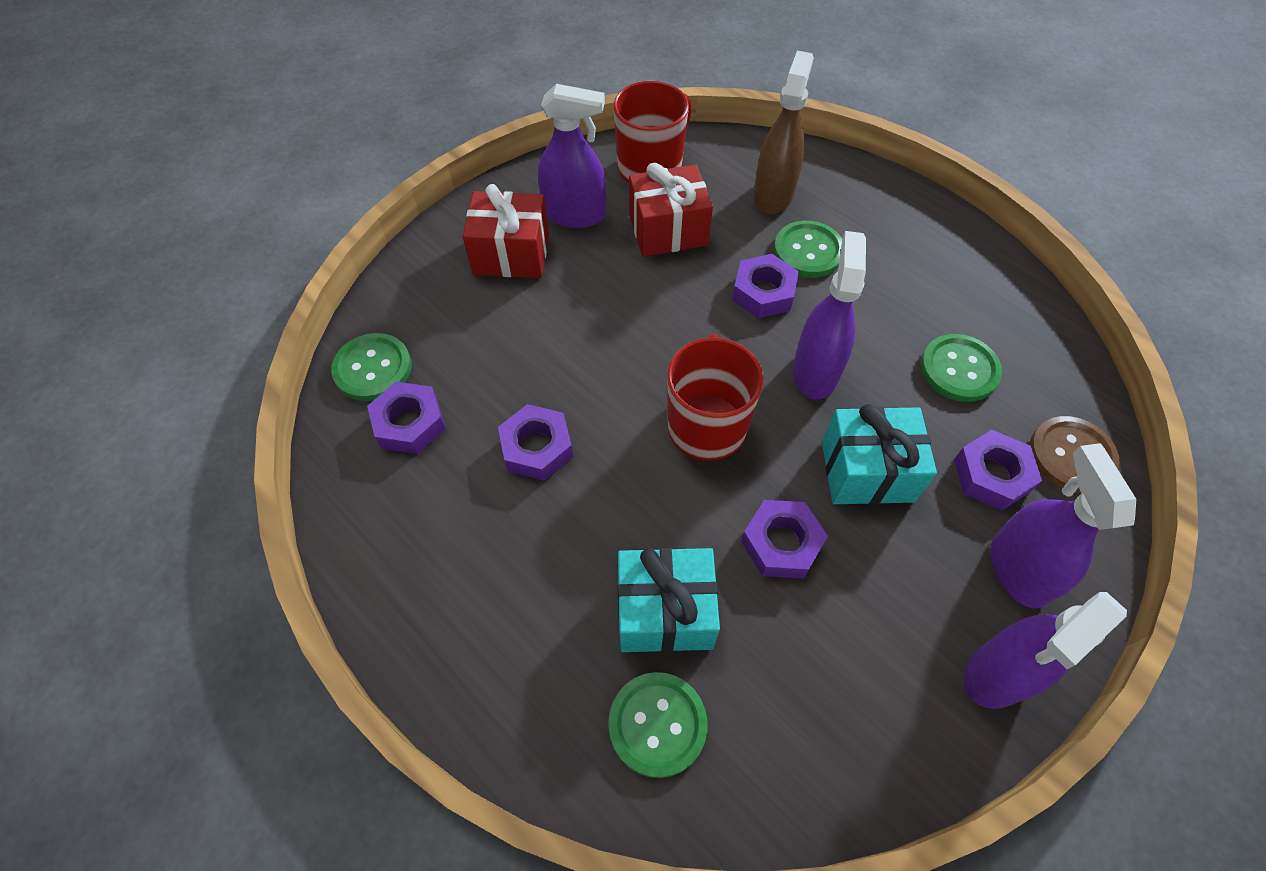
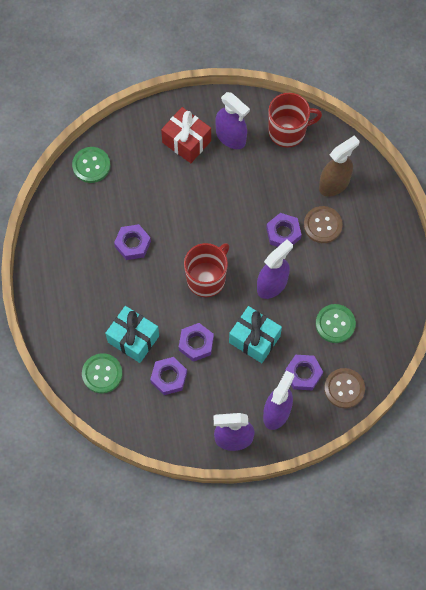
camera: 35 degrees right, 10 degrees up
purple nut [367,382,446,454] -> purple nut moved to [150,357,187,395]
red gift [629,163,713,257] -> none
green button [774,220,842,278] -> brown button [304,206,343,243]

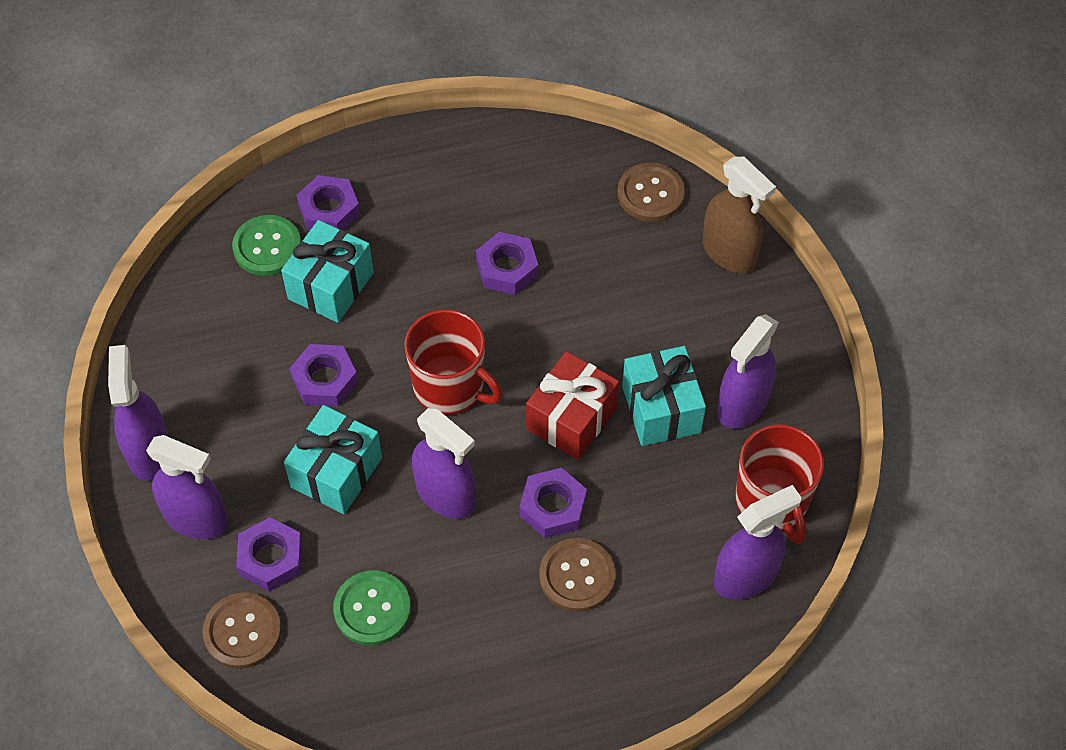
camera: 85 degrees right, 10 degrees down
green button [72,147,110,183] -> brown button [617,163,685,222]
purple nut [150,357,187,395] -> purple nut moved to [297,175,360,231]
red gift [161,107,211,163] -> red gift moved to [526,351,619,460]
brown spray bottle [319,135,359,197] -> brown spray bottle moved to [703,157,776,273]
none -> turquoise gift [622,346,706,446]
none -> purple spray bottle [714,485,802,600]

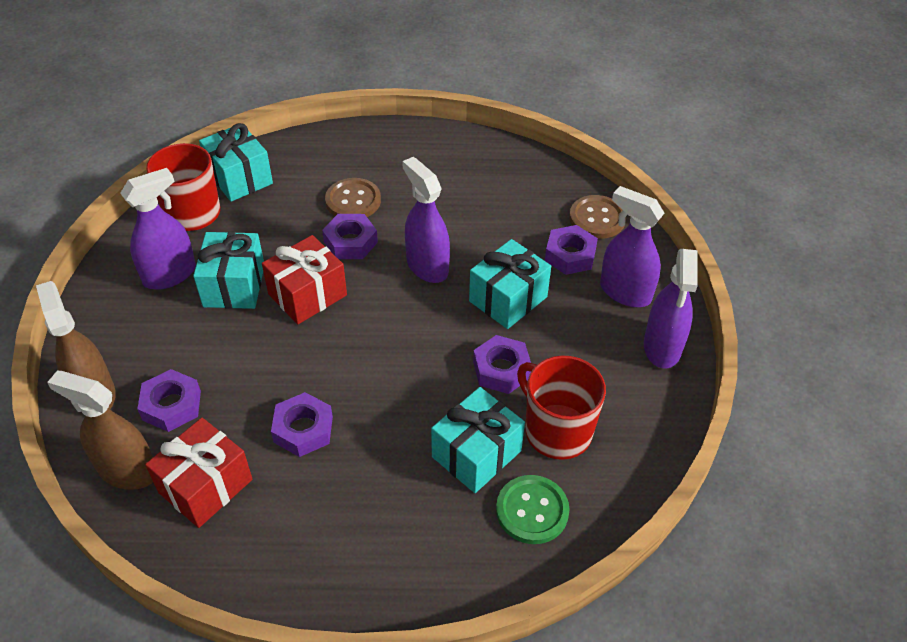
camera: 165 degrees left, 10 degrees down
purple nut [297,175,360,231] -> purple nut moved to [138,369,201,432]
green button [333,571,411,646] -> none
red mug [405,310,502,415] -> red mug moved to [517,355,606,460]
brown button [617,163,685,222] -> brown spray bottle [47,371,153,490]
purple spray bottle [714,485,802,600] -> turquoise gift [199,123,273,202]
none -> red gift [145,418,252,528]

